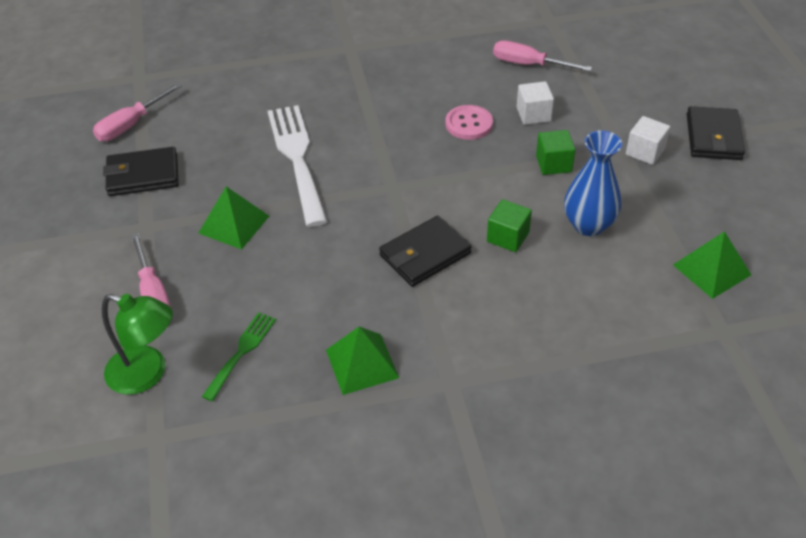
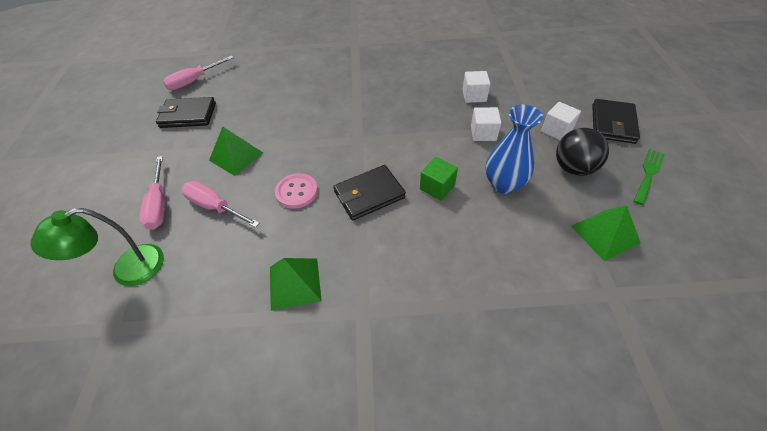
camera: 10 degrees right, 5 degrees up
green lamp [102,294,173,395] -> green lamp turned 120 degrees clockwise [30,208,164,286]
green fork [202,312,276,401] -> green fork moved to [634,149,665,205]
white fork [268,105,328,227] -> none
pink button [445,105,493,140] -> pink button moved to [275,173,318,209]
pink screwdriver [493,40,592,71] -> pink screwdriver moved to [182,181,260,228]
green cube [536,130,575,175] -> white cube [471,107,501,141]
none -> black ball [556,128,609,176]

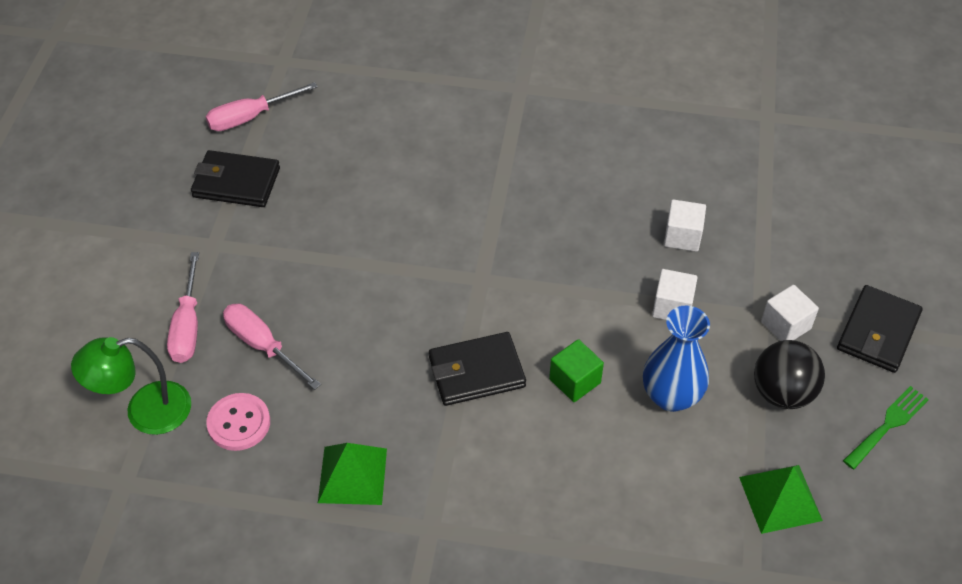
camera: 10 degrees right, 0 degrees up
green pyramid [209,126,263,176] -> none
pink button [275,173,318,209] -> pink button moved to [206,393,270,451]

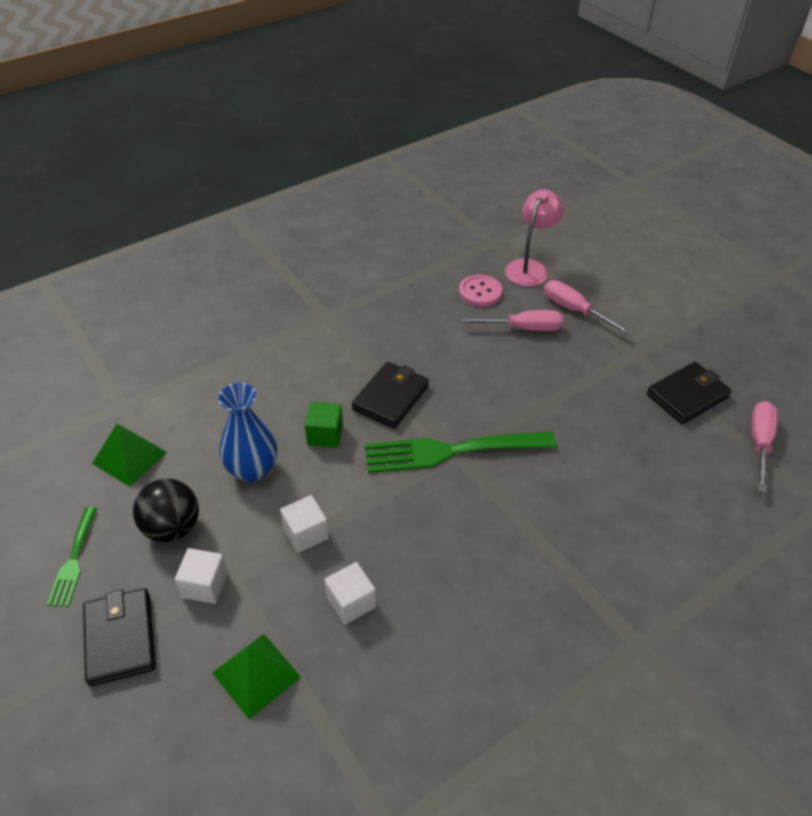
camera: 135 degrees right, 5 degrees down
green lamp [71,337,191,435] -> pink lamp [505,190,564,287]
green pyramid [318,443,387,505] -> green pyramid moved to [213,634,301,719]
none -> green fork [365,432,556,473]

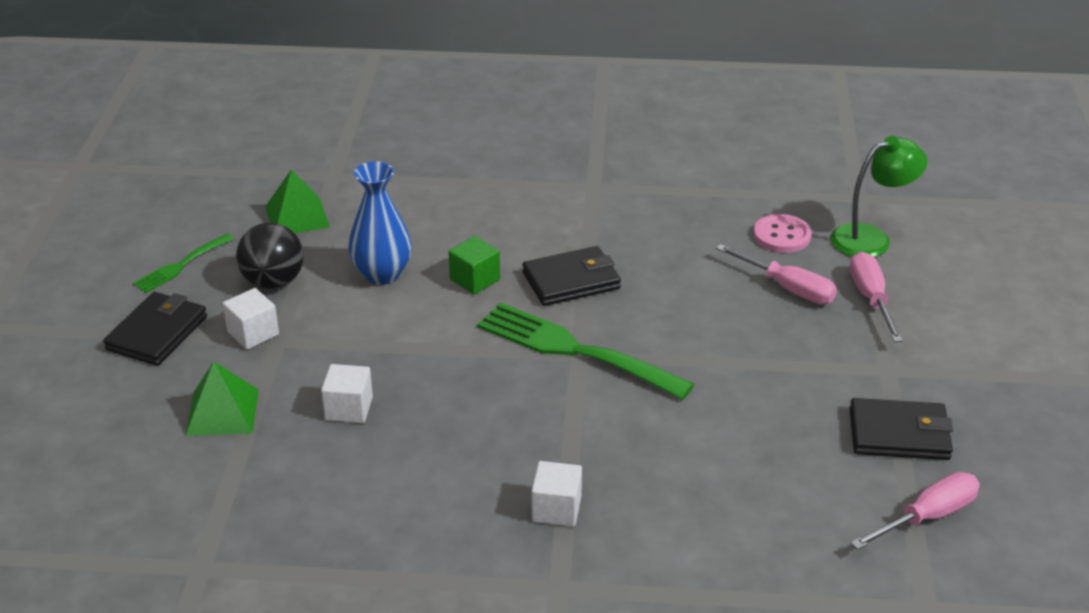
camera: 40 degrees right, 10 degrees down
white cube [280,495,329,553] -> white cube moved to [531,461,582,527]
pink lamp [505,190,564,287] -> green lamp [830,136,927,257]

